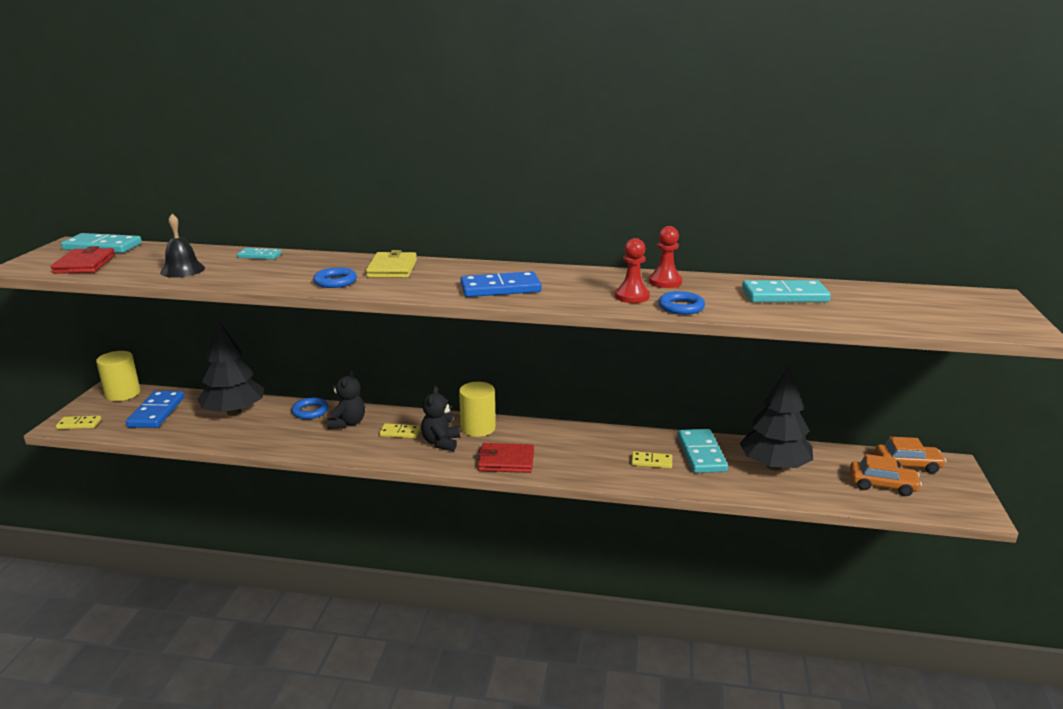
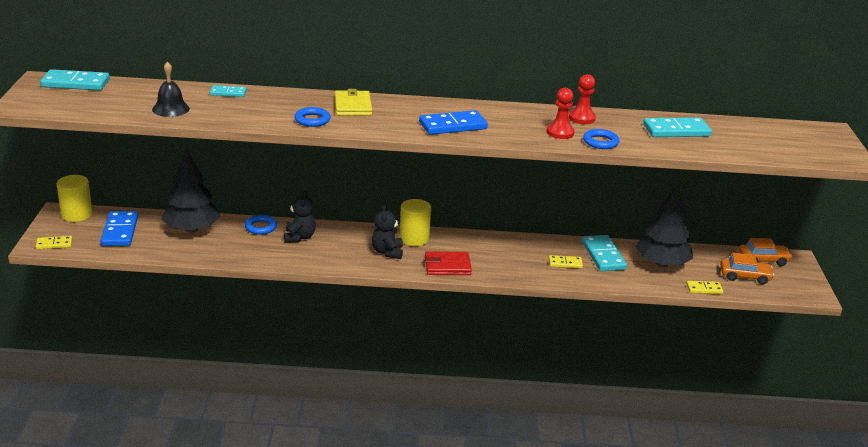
camera: 10 degrees left, 5 degrees up
red wallet [50,246,115,274] -> none
yellow domino [379,423,420,438] -> yellow domino moved to [686,281,723,294]

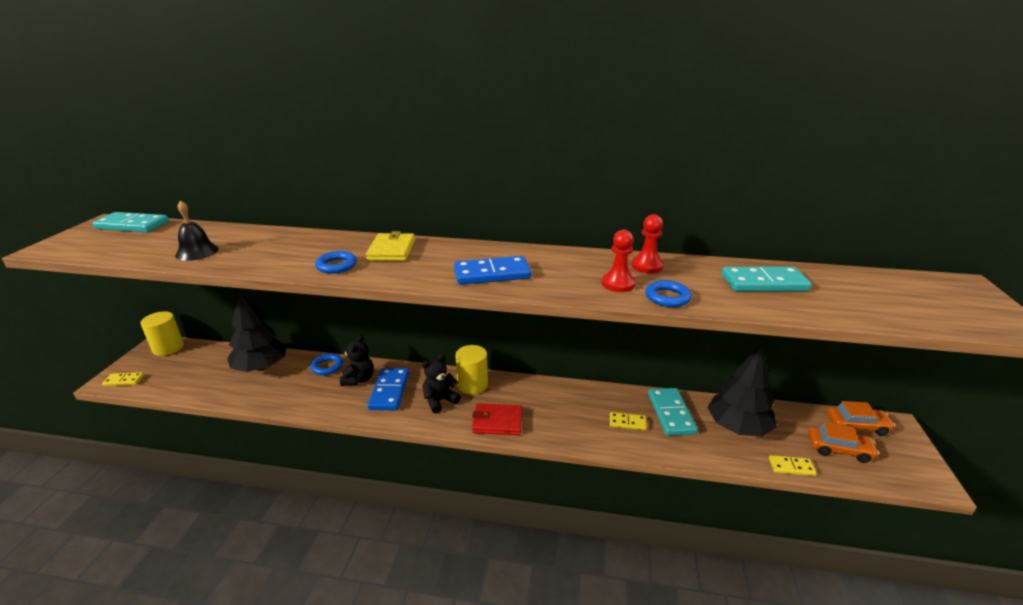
camera: 10 degrees right, 0 degrees up
blue domino [101,211,138,246] -> blue domino moved to [367,368,409,410]
turquoise domino [210,85,247,97] -> none
black teddy bear [372,205,403,259] -> black teddy bear turned 45 degrees clockwise [422,354,461,414]

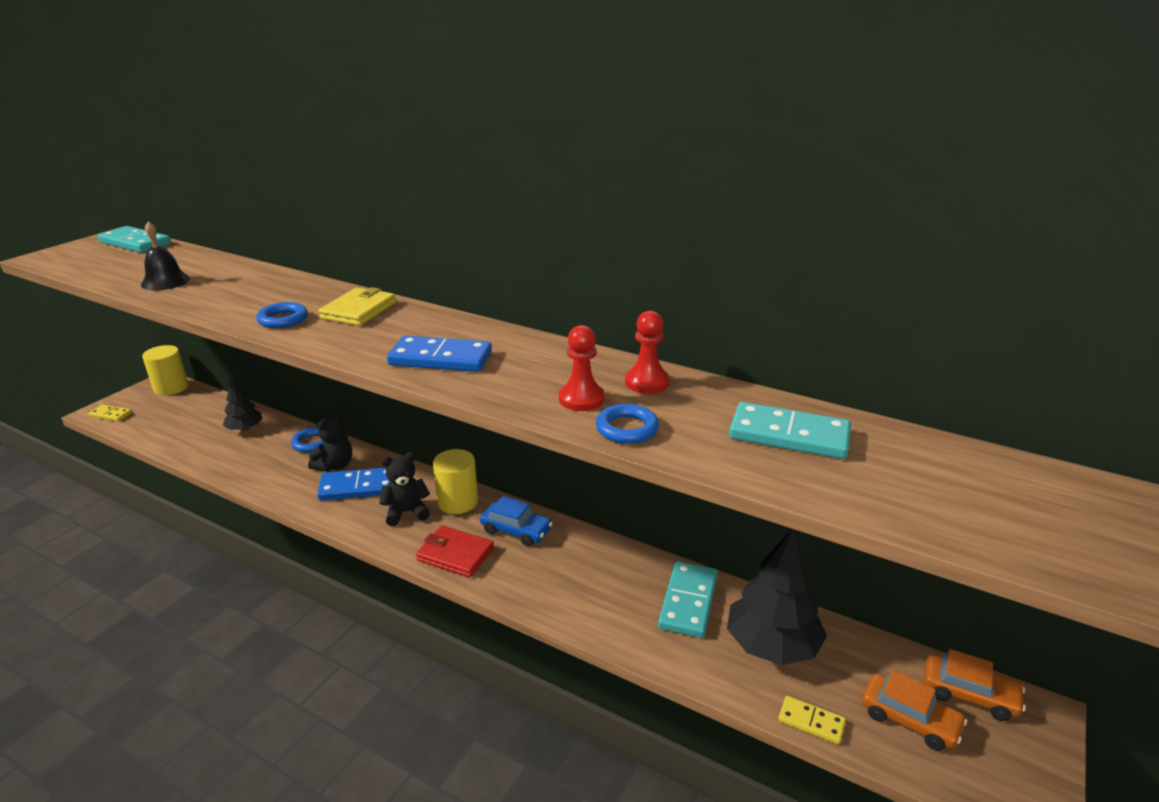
camera: 20 degrees right, 0 degrees up
black tree [227,292,287,372] -> black tree [223,378,263,431], size x0.56
blue domino [367,368,409,410] -> blue domino turned 60 degrees clockwise [317,468,390,501]
yellow domino [610,412,647,430] -> none
none -> blue car [480,496,553,546]

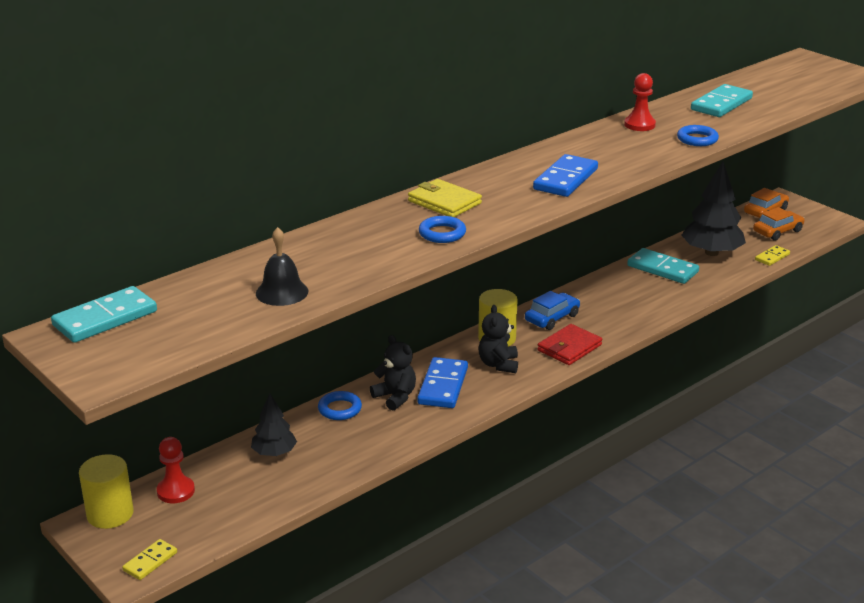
camera: 70 degrees left, 0 degrees up
red pawn [559,325,605,411] -> red pawn moved to [157,437,195,503]

